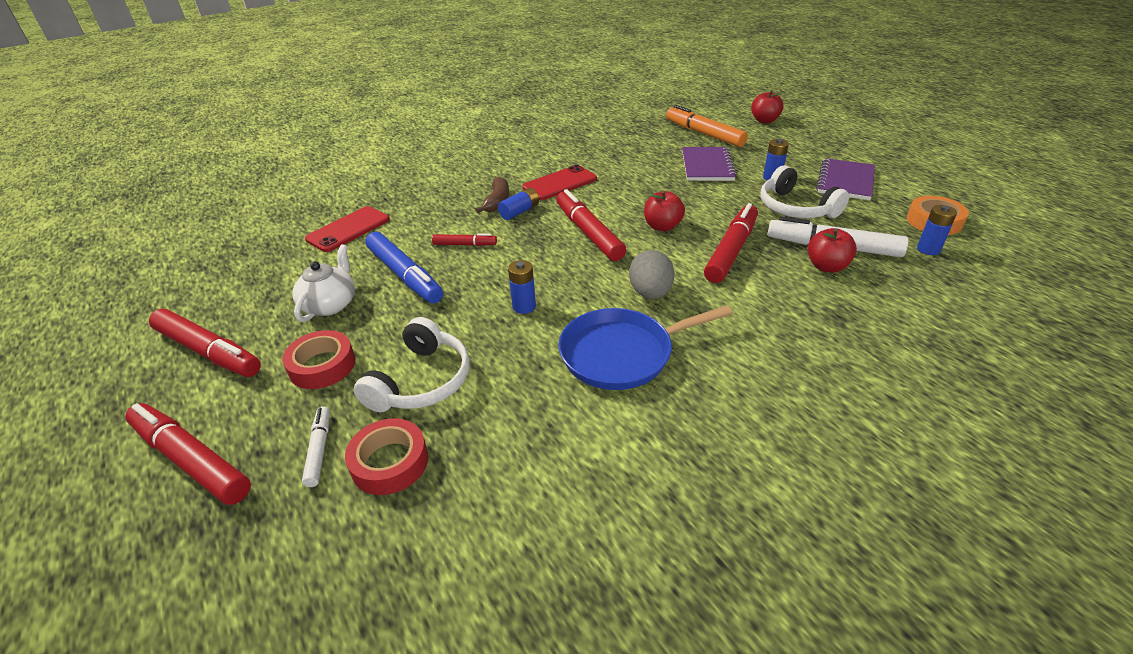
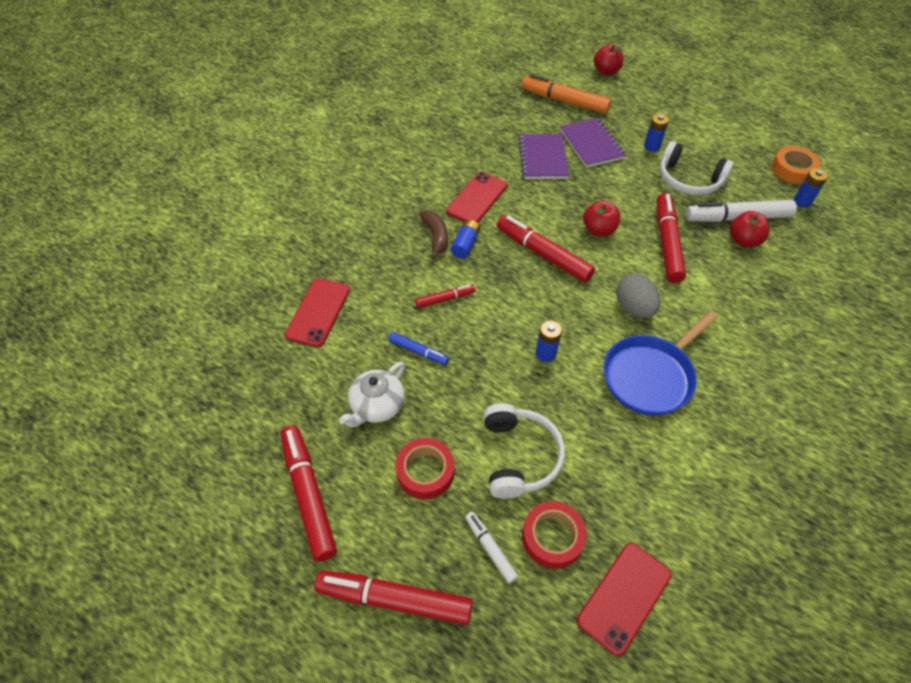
camera: 25 degrees left, 15 degrees up
red marker [149,309,261,377] -> red marker turned 120 degrees counterclockwise [281,425,337,562]
white teapot [292,244,355,322] -> white teapot turned 135 degrees counterclockwise [339,361,405,428]
blue marker [365,232,443,303] -> blue marker [389,332,449,365], size x0.52
purple notebook [816,158,875,200] -> purple notebook moved to [518,134,569,179]
none -> red phone [577,543,672,656]

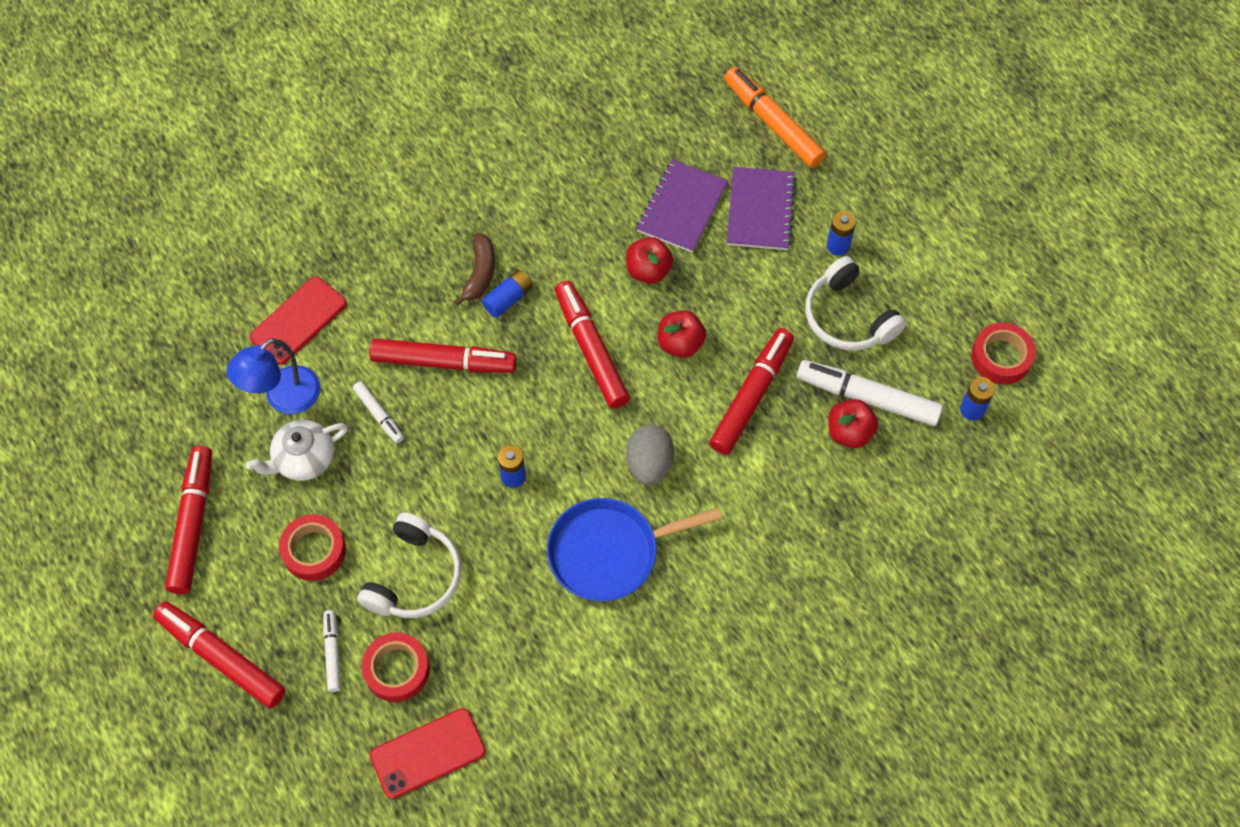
camera: 25 degrees right, 10 degrees up
blue marker [389,332,449,365] -> white marker [353,381,404,443]
red marker [415,284,475,308] -> red marker [369,338,517,373], size x1.91
red phone [446,172,507,223] -> none
red apple [594,44,623,75] -> red apple moved to [626,237,673,284]
orange tape [772,146,820,184] -> red tape [971,322,1036,384]
none -> blue lamp [226,338,320,414]

